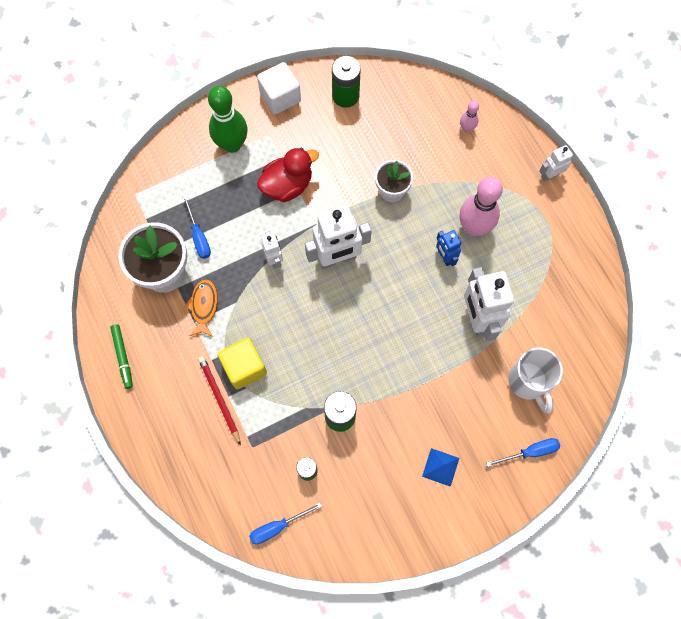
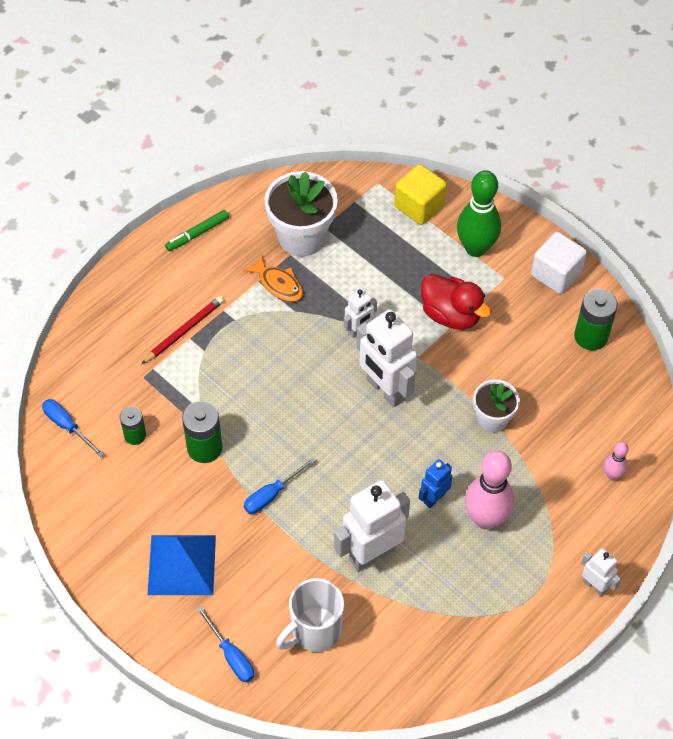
camera: 70 degrees right, 15 degrees down
blue screwdriver [183,196,211,259] -> blue screwdriver moved to [244,457,316,514]
orange fish [185,279,218,337] -> orange fish turned 60 degrees clockwise [243,254,303,302]
yellow cube [218,338,267,389] -> yellow cube moved to [394,164,447,225]
blue pyramid [422,448,459,487] -> blue pyramid [147,535,216,595], size x1.83

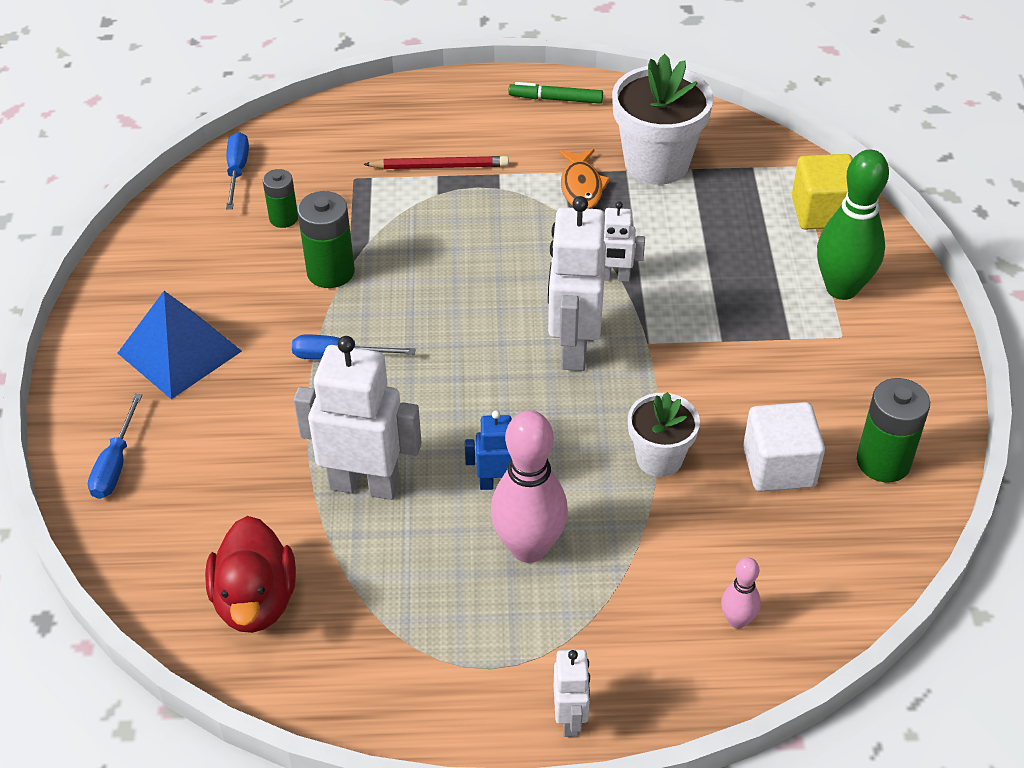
camera: 45 degrees right, 10 degrees down
white mug [276,578,344,652] -> none
red duck [421,274,492,330] -> red duck moved to [205,516,296,633]
white cube [531,232,587,294] -> white cube moved to [743,402,825,492]

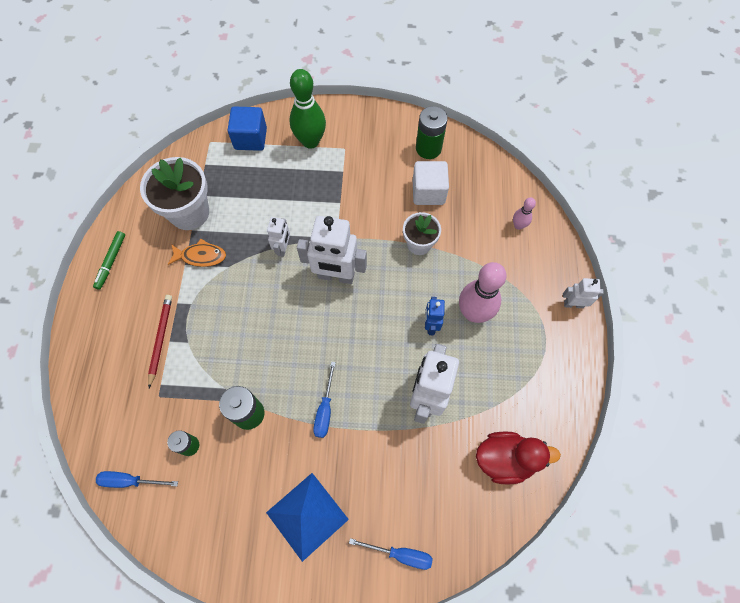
camera: 85 degrees left, 20 degrees up
yellow cube [792,154,853,230] -> blue cube [228,106,267,151]

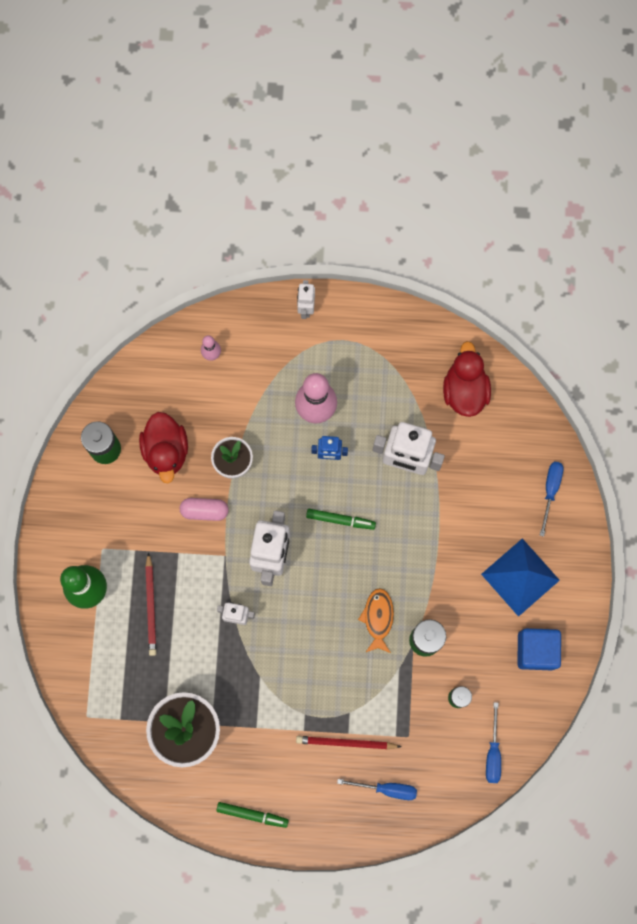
camera: 90 degrees left, 10 degrees up
orange fish [167,238,226,267] -> orange fish moved to [358,588,394,653]
blue cube [228,106,267,151] -> blue cube moved to [518,628,561,670]
blue screwdriver [313,361,336,438] -> blue screwdriver moved to [337,779,417,800]
white cube [413,161,449,205] -> red duck [139,412,188,483]
none -> red pencil [145,552,156,656]
none -> pink capsule [180,498,229,521]
none -> green marker [306,509,376,530]

